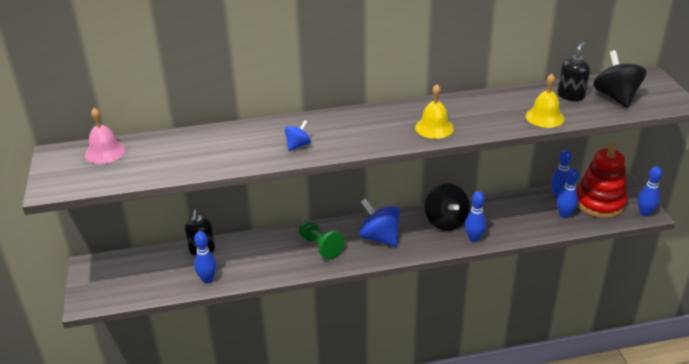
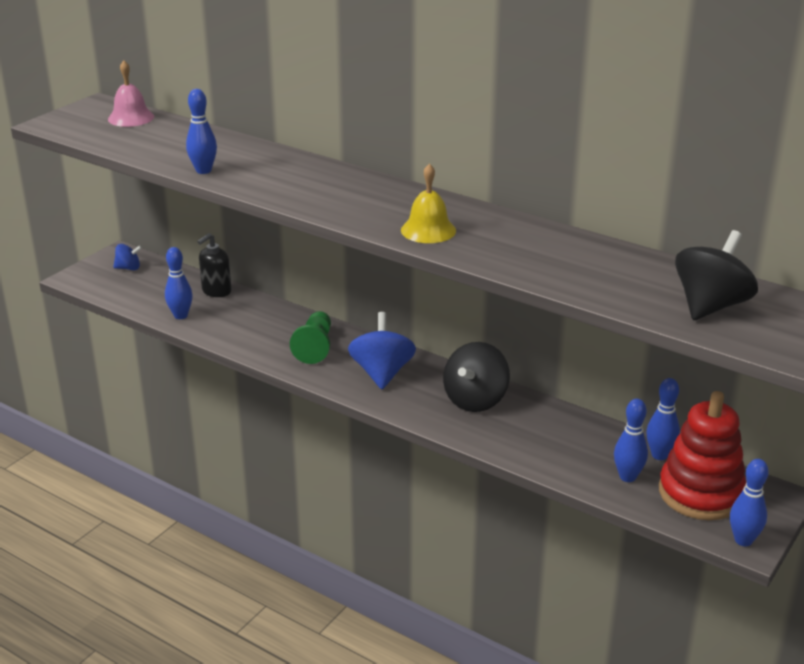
camera: 45 degrees right, 5 degrees down
blue spinning top [285,120,311,151] -> blue spinning top moved to [113,244,142,270]
blue bowling pin [465,191,486,242] -> blue bowling pin moved to [186,89,217,174]
yellow bell [526,74,565,128] -> none
black soap dispenser [557,42,590,101] -> none

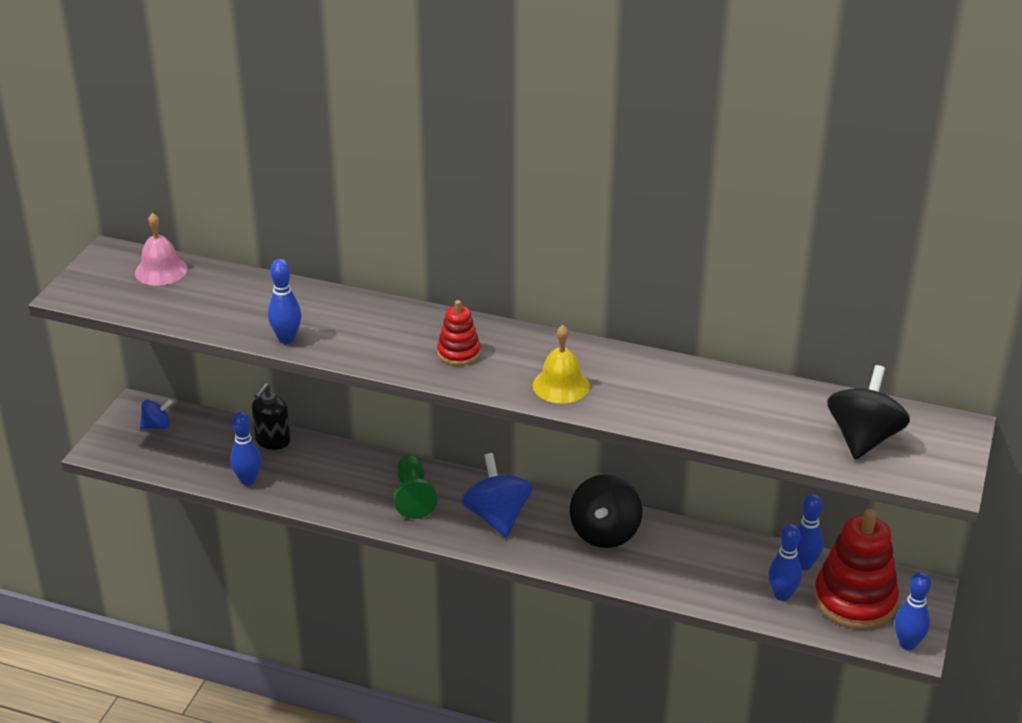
camera: 15 degrees left, 5 degrees up
none -> red stacking toy [437,300,481,366]

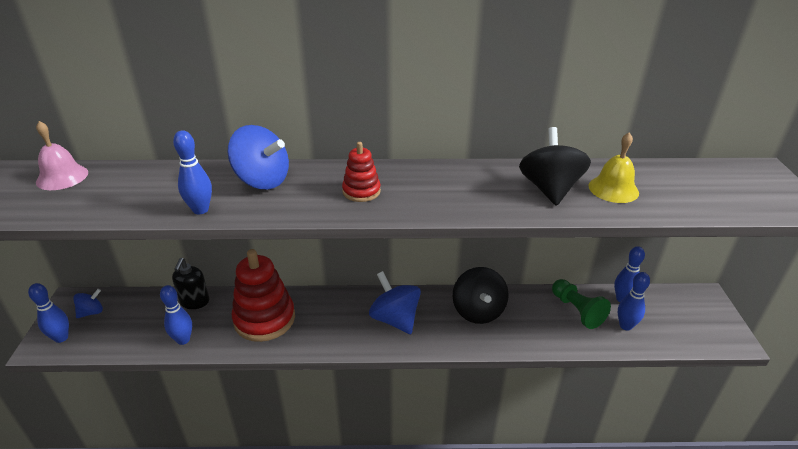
camera: 20 degrees left, 0 degrees up
green pawn [394,455,437,519] -> green pawn moved to [552,279,611,329]
yellow bell [533,325,590,403] -> yellow bell moved to [588,132,639,203]
red stacking toy [814,509,899,629] -> red stacking toy moved to [232,249,295,342]
black spinning top [827,365,910,460] -> black spinning top moved to [519,127,591,206]
blue bowling pin [895,572,931,650] -> blue bowling pin moved to [28,283,69,343]
none -> blue spinning top [228,125,289,189]

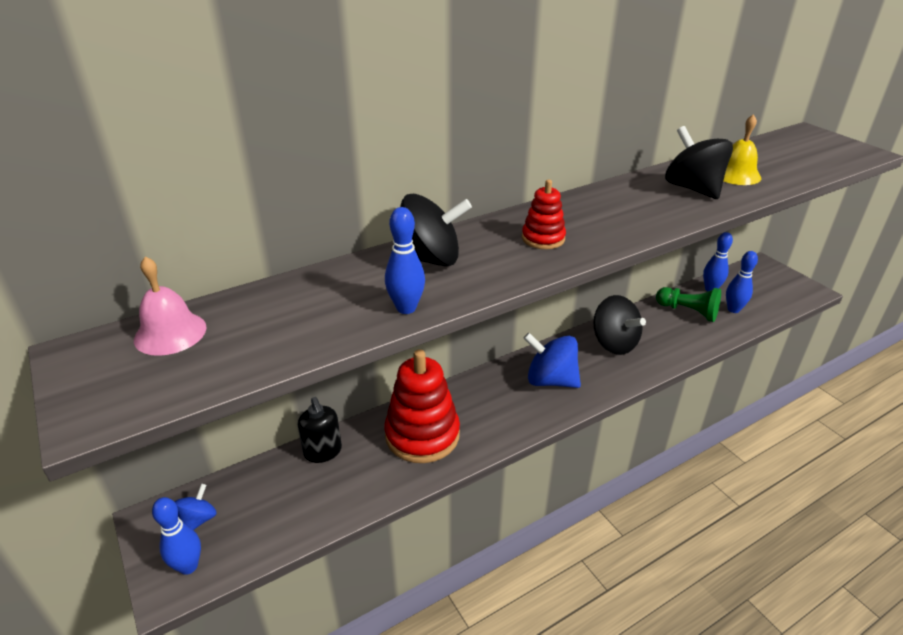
camera: 30 degrees left, 0 degrees up
blue bowling pin [160,285,192,345] -> none
blue spinning top [228,125,289,189] -> black spinning top [391,194,472,267]

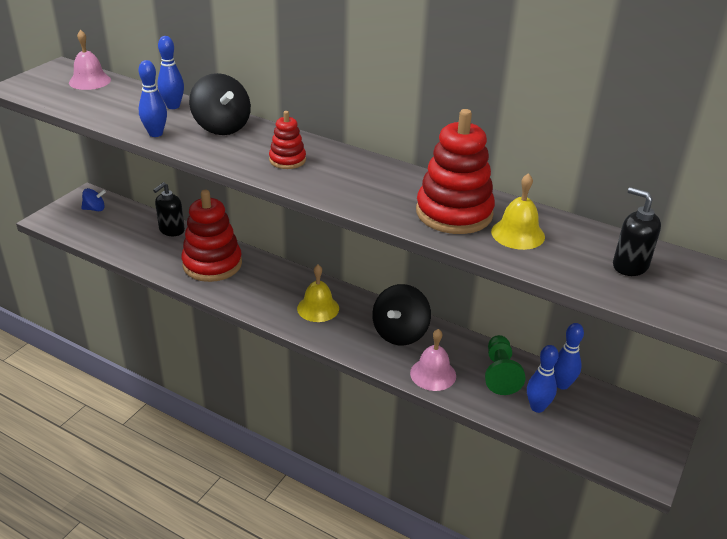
camera: 60 degrees right, 0 degrees up
blue bowling pin [152,497,201,575] -> blue bowling pin moved to [157,36,184,109]
blue spinning top [524,333,581,388] -> yellow bell [297,265,339,322]
black spinning top [665,126,733,199] -> red stacking toy [416,109,495,234]
none -> pink bell [410,329,456,391]
none -> black soap dispenser [613,187,661,276]

